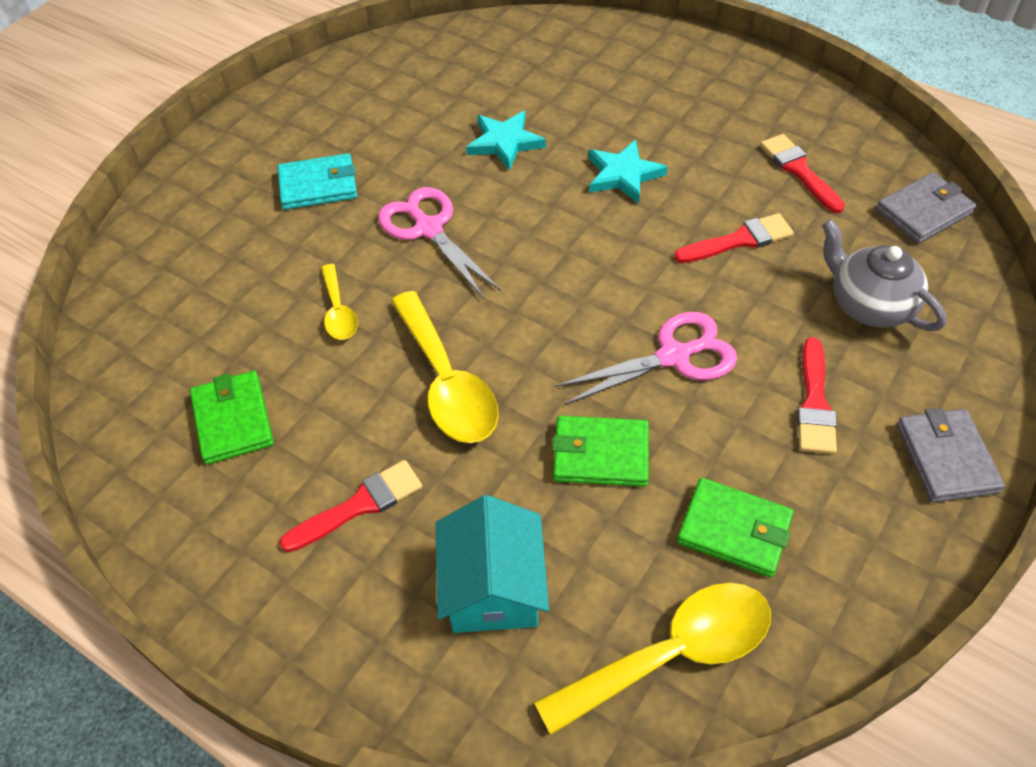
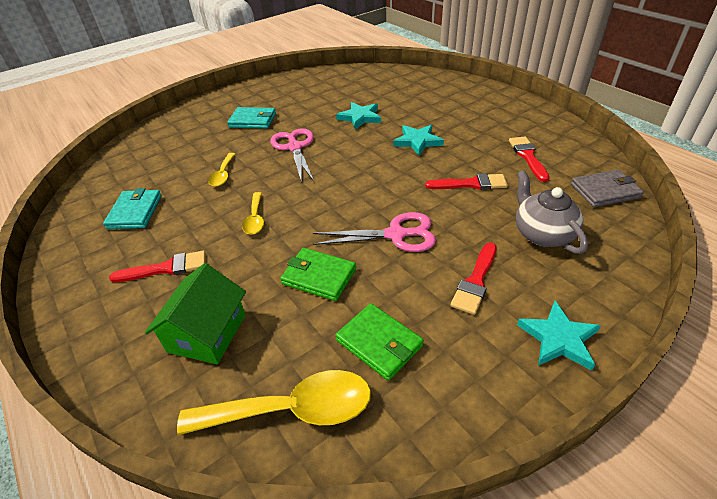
camera: 20 degrees right, 10 degrees down
green wallet [190,371,274,465] -> turquoise wallet [103,188,162,229]
yellow spoon [391,291,499,443] -> yellow spoon [242,192,264,235], size x0.54
turquoise house [436,495,549,633] -> green house [145,263,246,364]
grey wallet [897,408,1005,503] -> turquoise star [517,301,601,371]

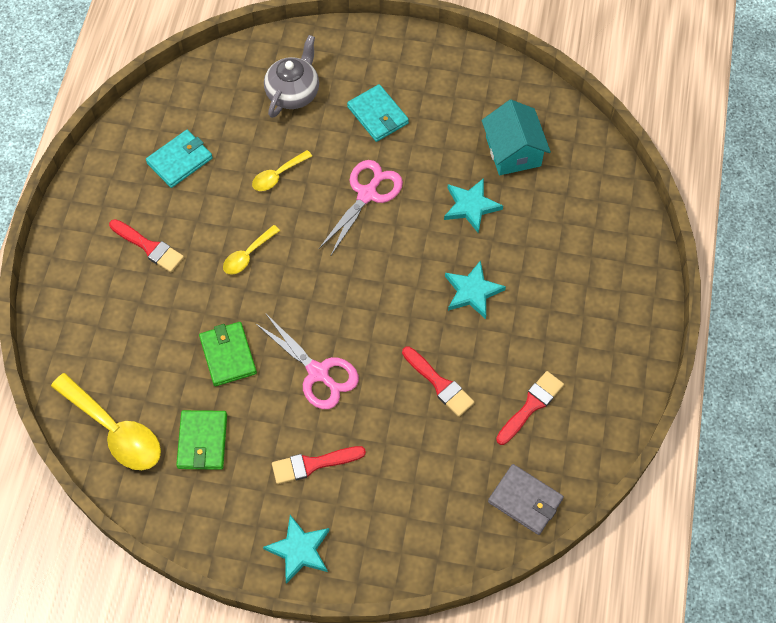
camera: 45 degrees right, 20 degrees up
green house [145,263,246,364] -> none
grey teapot [516,170,588,254] -> grey teapot moved to [264,35,319,118]
none -> turquoise house [482,100,551,175]

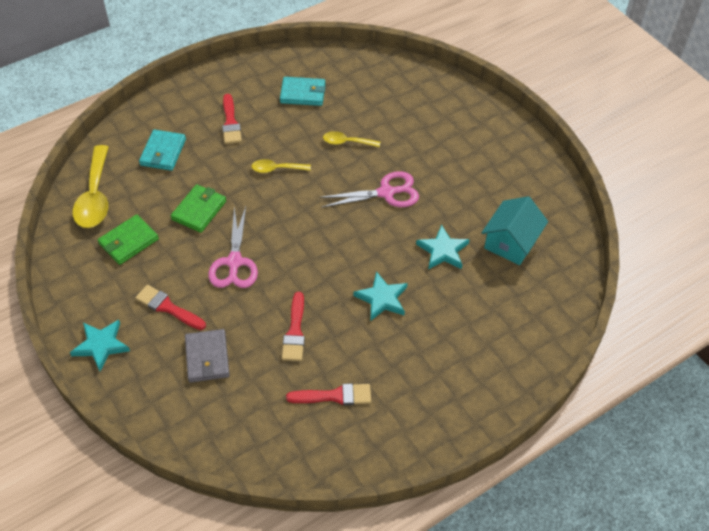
camera: 45 degrees right, 10 degrees down
grey teapot [264,35,319,118] -> none
turquoise wallet [347,84,409,142] -> turquoise wallet moved to [139,129,186,171]
grey wallet [488,464,564,535] -> grey wallet moved to [185,329,230,383]

